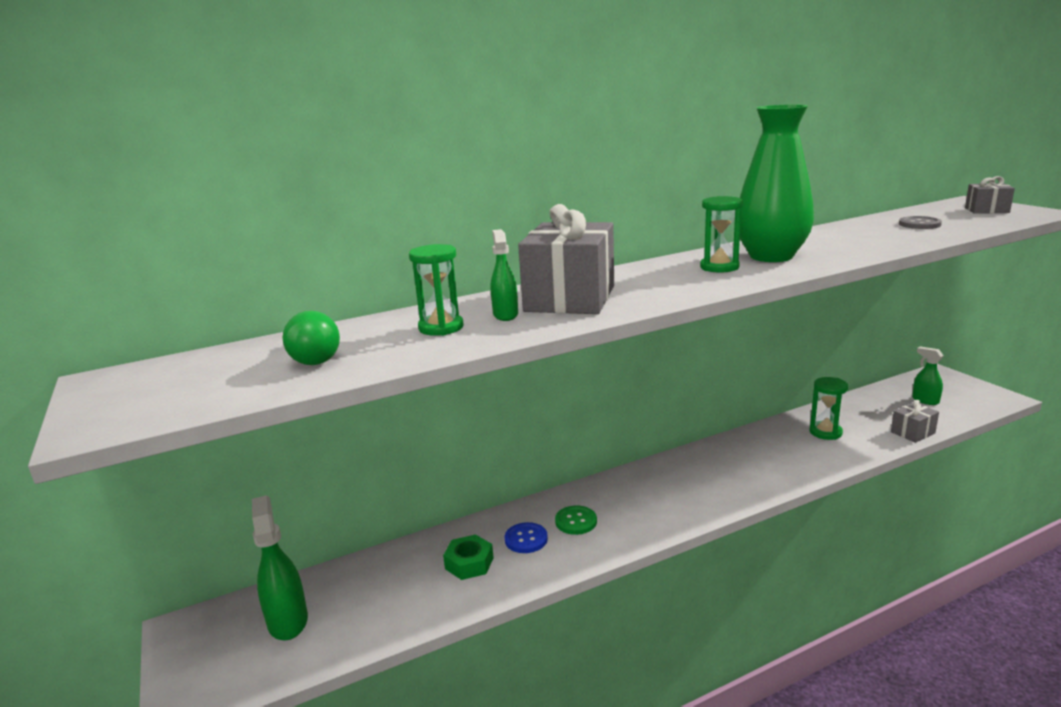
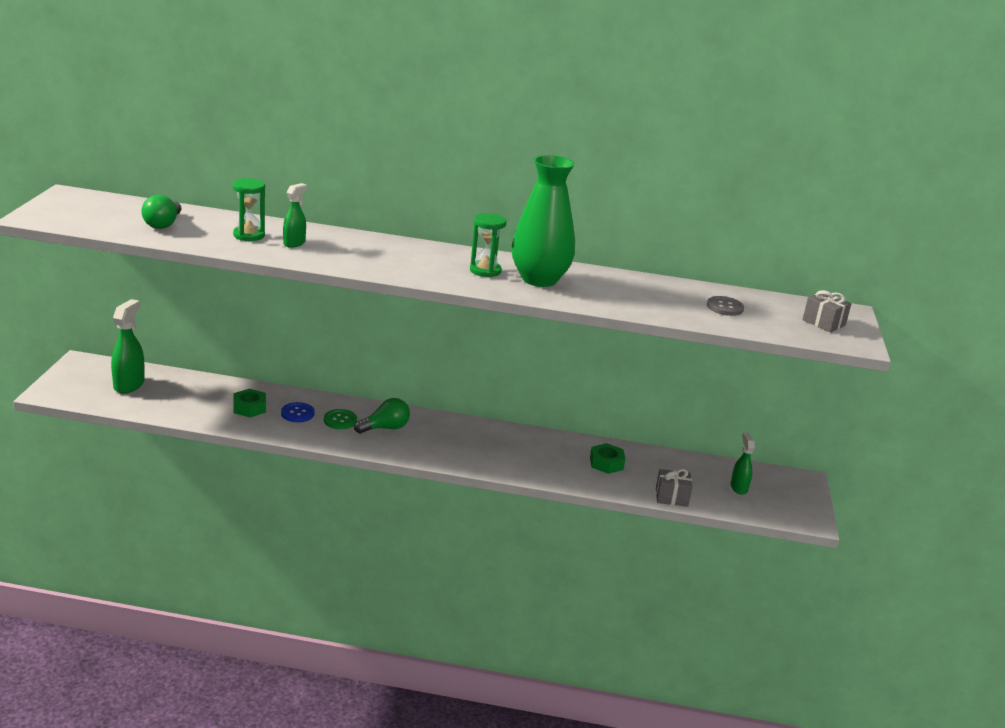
camera: 30 degrees right, 5 degrees up
grey gift [518,204,614,314] -> none
green hourglass [809,377,848,440] -> green nut [590,443,625,474]
none -> green light bulb [354,398,410,434]

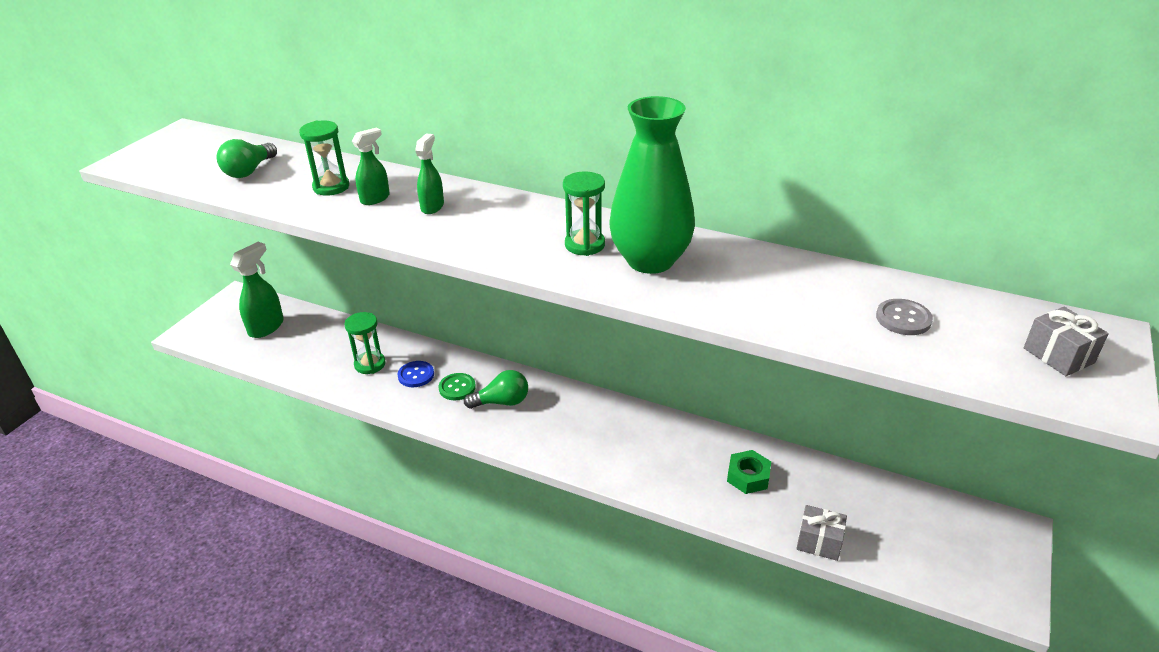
camera: 20 degrees right, 10 degrees up
green nut [233,389,266,417] -> green hourglass [344,312,386,374]
green spray bottle [731,433,755,495] -> green spray bottle moved to [415,133,444,214]

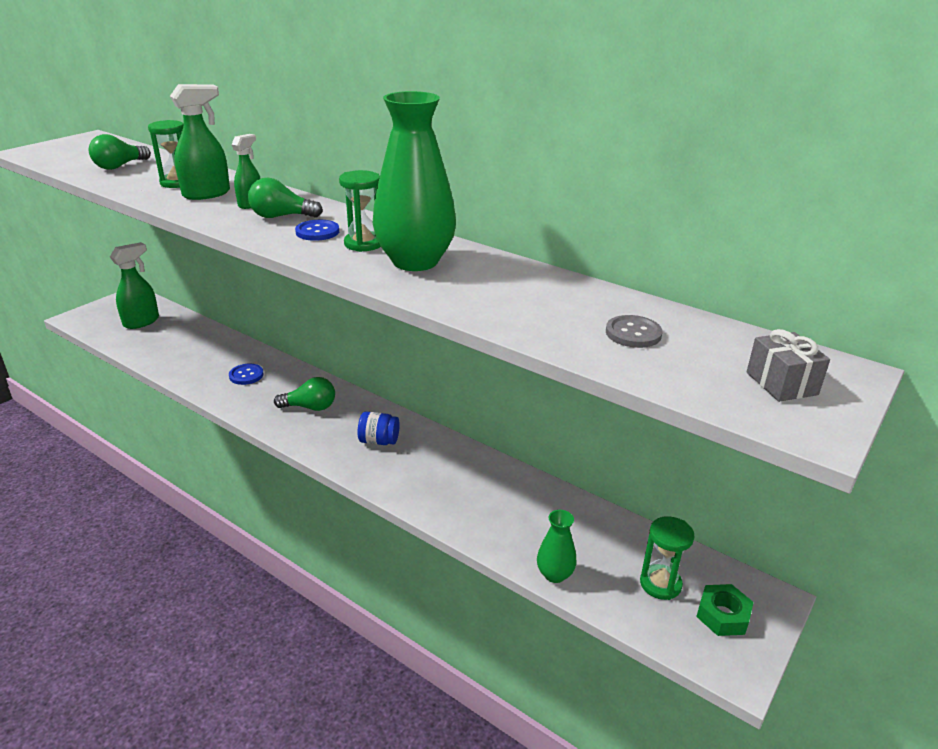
camera: 10 degrees right, 5 degrees down
green hourglass [344,312,386,374] -> green hourglass moved to [640,516,695,600]
green spray bottle [352,128,390,205] -> green spray bottle [170,84,230,200], size x1.59
green button [439,373,476,400] -> none
green nut [727,450,771,494] -> green nut moved to [696,584,754,636]
grey gift [796,505,847,561] -> green vase [537,510,576,583]
none -> green light bulb [248,178,323,218]
none -> blue button [295,220,339,241]
none -> blue jar [358,411,400,445]

